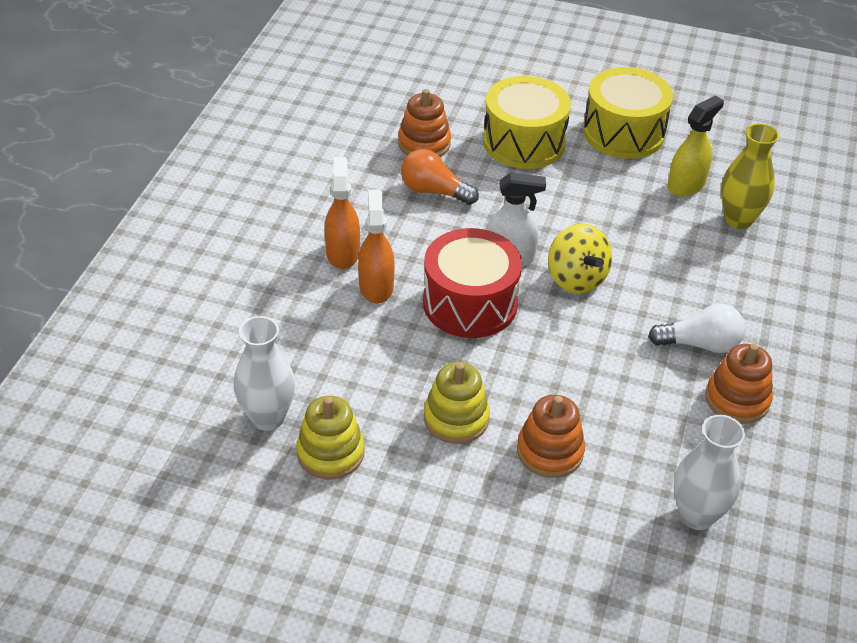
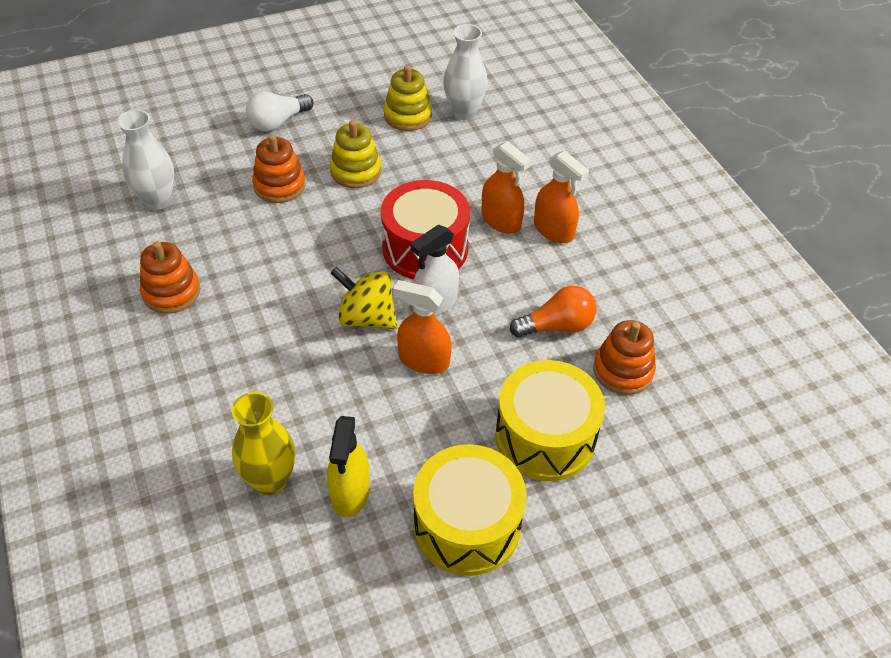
camera: 140 degrees right, 5 degrees up
white light bulb [648,304,745,353] -> white light bulb moved to [246,91,313,131]
none -> orange spray bottle [393,280,452,374]

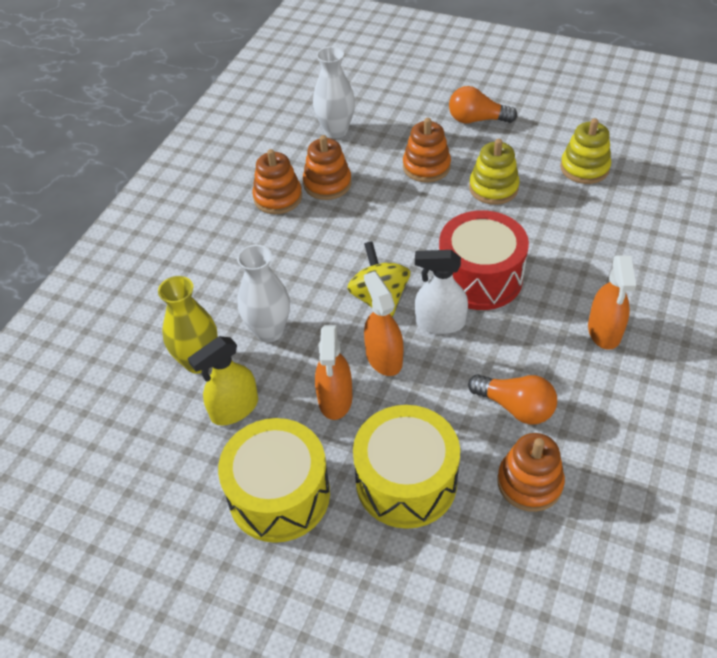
camera: 50 degrees right, 0 degrees up
white light bulb [246,91,313,131] -> orange light bulb [449,86,517,123]
white vase [443,24,488,120] -> white vase moved to [237,245,290,342]
orange spray bottle [481,141,532,234] -> orange spray bottle moved to [315,325,352,420]
none -> orange stacking toy [303,135,352,200]

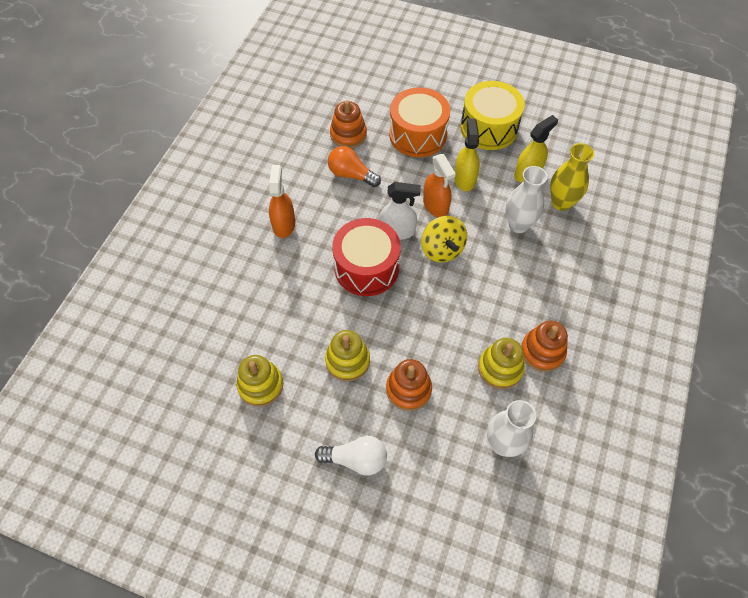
camera: 175 degrees right, 10 degrees up
orange stacking toy [303,135,352,200] -> yellow stacking toy [478,338,525,389]
orange spray bottle [315,325,352,420] -> yellow spray bottle [454,119,480,192]
yellow drum [353,405,460,529] -> orange drum [389,87,450,157]
orange light bulb [449,86,517,123] -> white light bulb [315,436,387,476]

